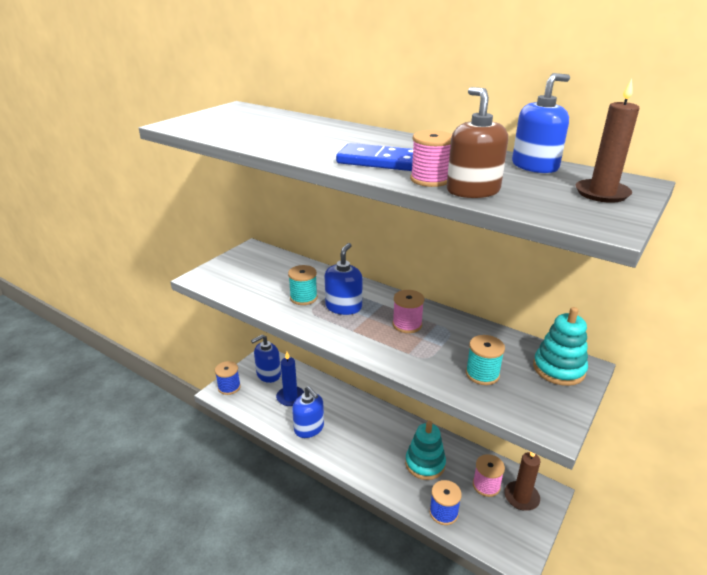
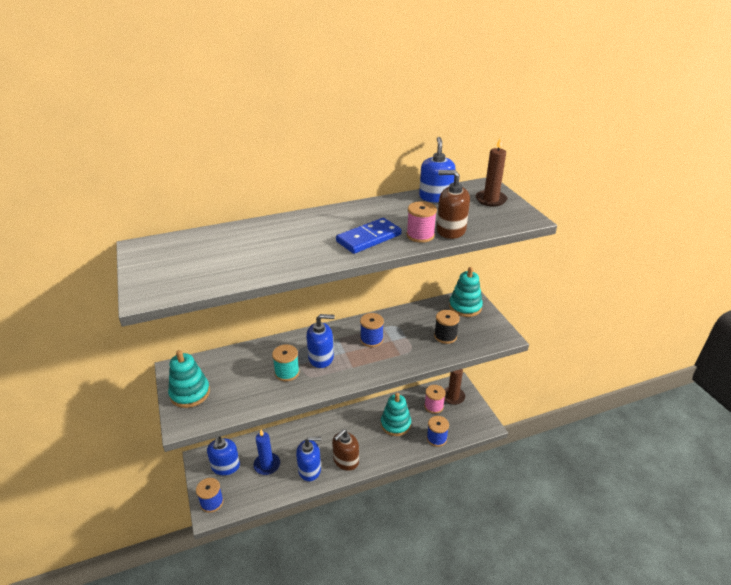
camera: 55 degrees left, 5 degrees up
blue soap dispenser [325,243,363,315] -> blue soap dispenser turned 120 degrees clockwise [306,314,335,368]
pink spool [393,290,424,333] -> blue spool [360,313,384,347]
turquoise spool [466,335,505,385] -> black spool [434,310,460,344]
none -> turquoise stacking toy [168,350,210,408]
none -> brown soap dispenser [332,429,359,471]

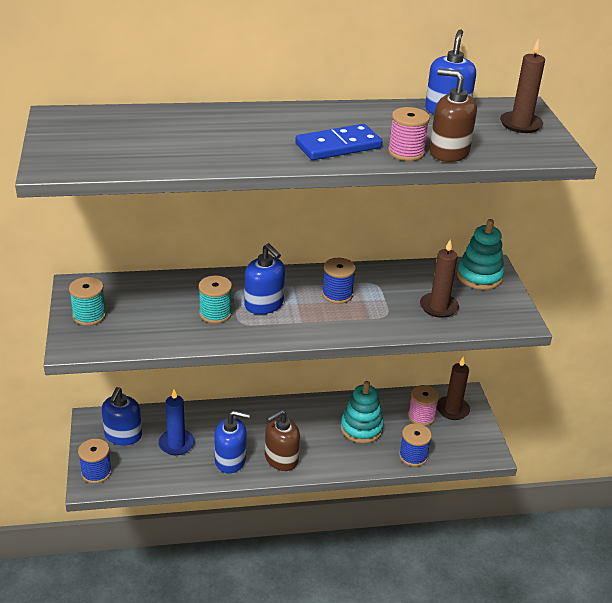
camera: 10 degrees right, 0 degrees up
turquoise stacking toy [168,350,210,408] -> turquoise spool [69,277,106,326]
blue soap dispenser [306,314,335,368] -> blue soap dispenser turned 45 degrees clockwise [244,243,285,314]
black spool [434,310,460,344] -> brown candle [420,239,459,318]

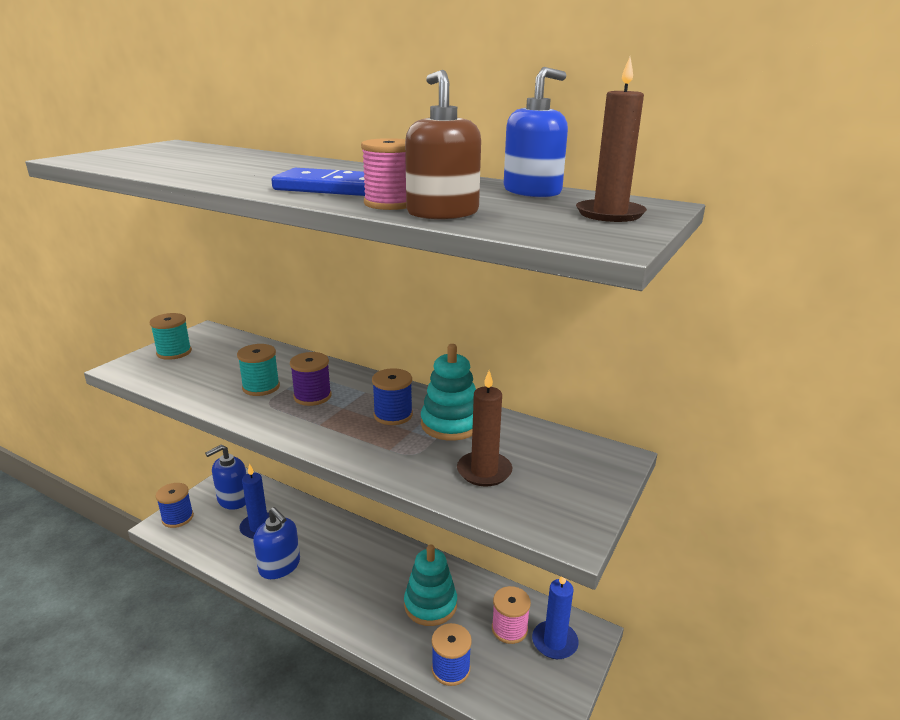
camera: 40 degrees right, 10 degrees down
blue soap dispenser [244,243,285,314] -> purple spool [290,352,332,406]
brown soap dispenser [265,410,300,471] -> none
brown candle [437,357,470,420] -> blue candle [532,576,579,659]
turquoise stacking toy [457,219,504,290] -> turquoise stacking toy moved to [421,344,476,441]

